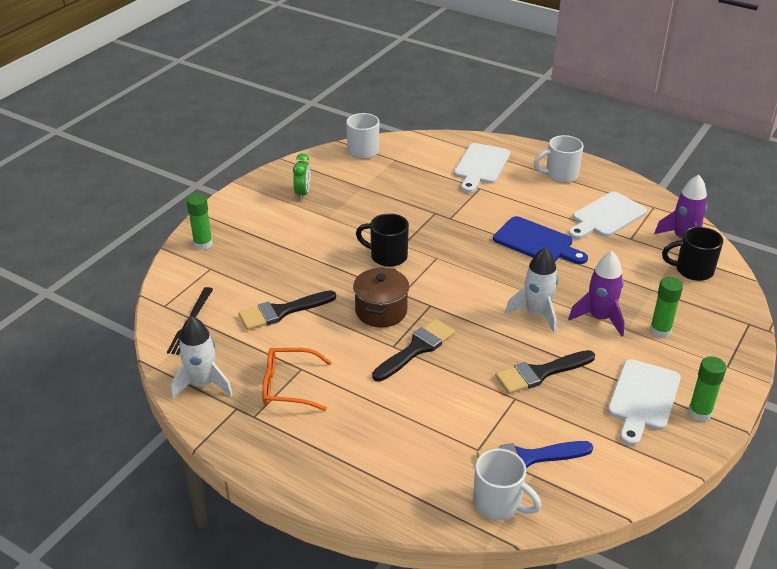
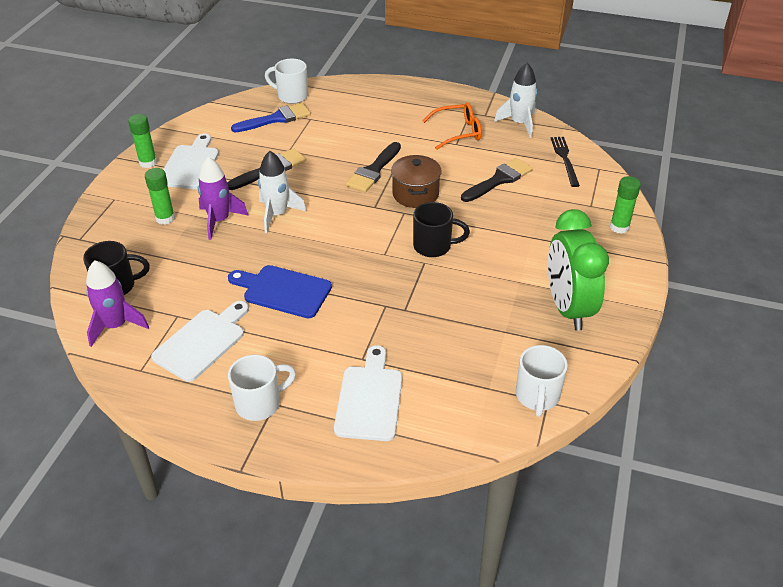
camera: 165 degrees right, 5 degrees up
green clock [293,153,311,200] -> green clock [548,209,609,331], size x2.13

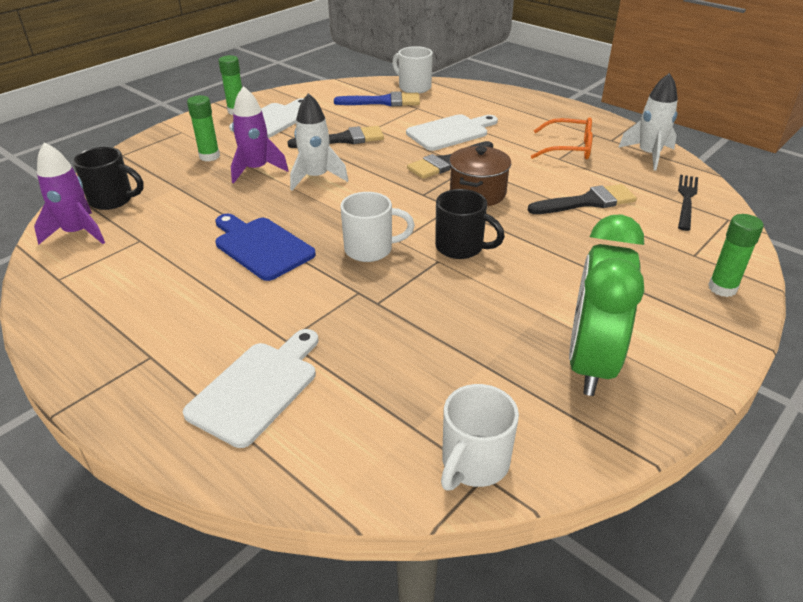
camera: 25 degrees right, 5 degrees down
white cutting board [151,301,249,382] -> white cutting board moved to [406,114,498,151]
white mug [228,355,296,421] -> white mug moved to [340,192,415,262]

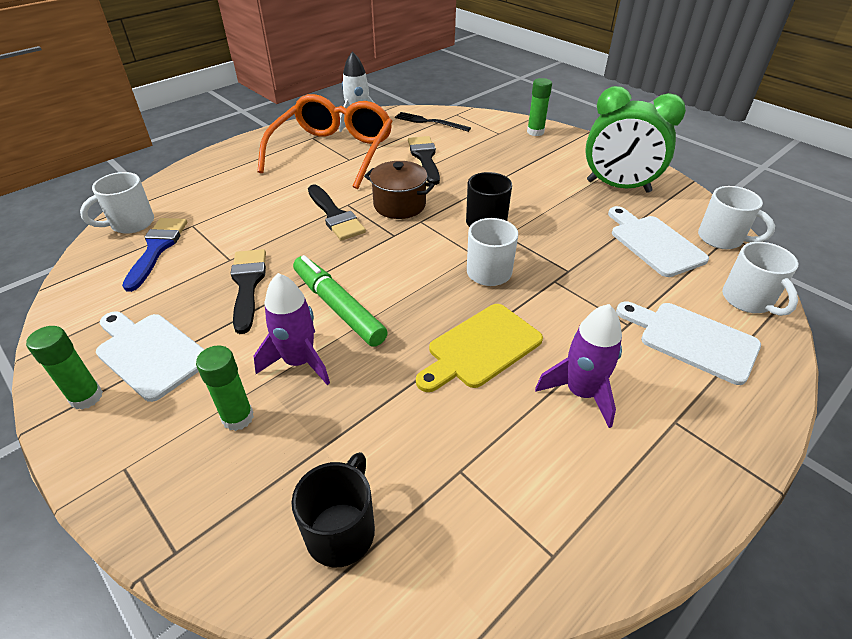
camera: 85 degrees left, 5 degrees up
purple rocket [34,142,105,245] -> purple rocket moved to [535,304,622,428]
blue cutting board [215,214,316,281] -> yellow cutting board [416,304,543,392]
white rocket [290,93,349,191] -> green marker [293,255,388,347]
white cutting board [406,114,498,151] -> white cutting board moved to [608,206,709,277]
orange glasses [531,117,593,160] -> orange glasses [257,94,392,189], size x1.87
none -> white mug [722,242,798,316]

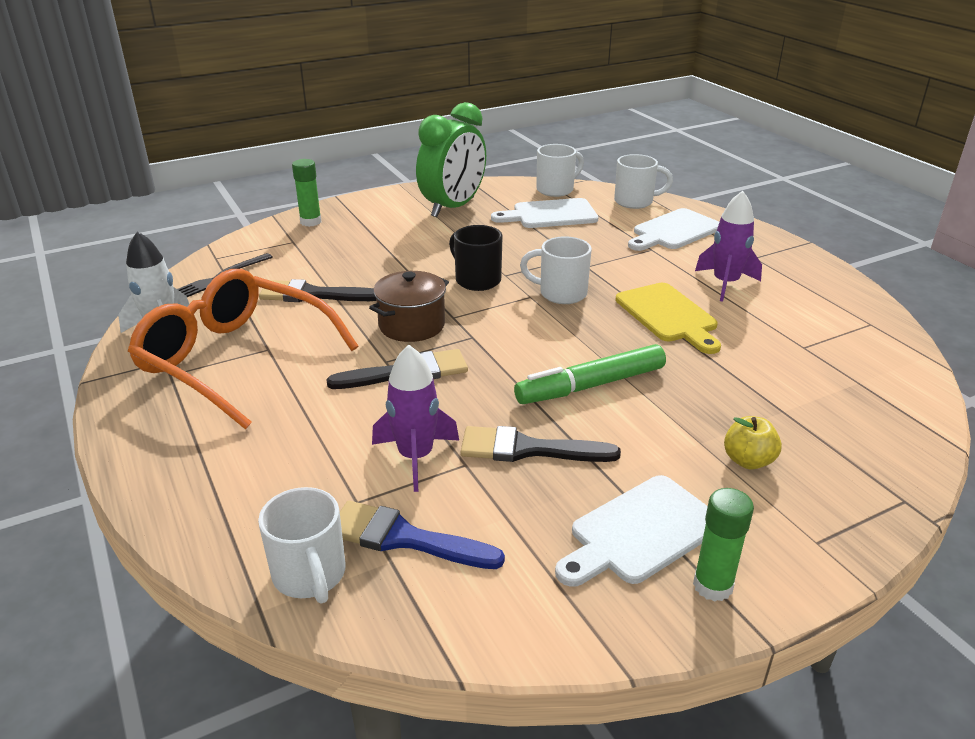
camera: 75 degrees left, 10 degrees down
green glue stick [196,346,254,431] -> yellow apple [724,416,782,469]
purple rocket [254,273,330,385] -> purple rocket moved to [372,345,459,492]
black mug [291,452,375,567] -> none

